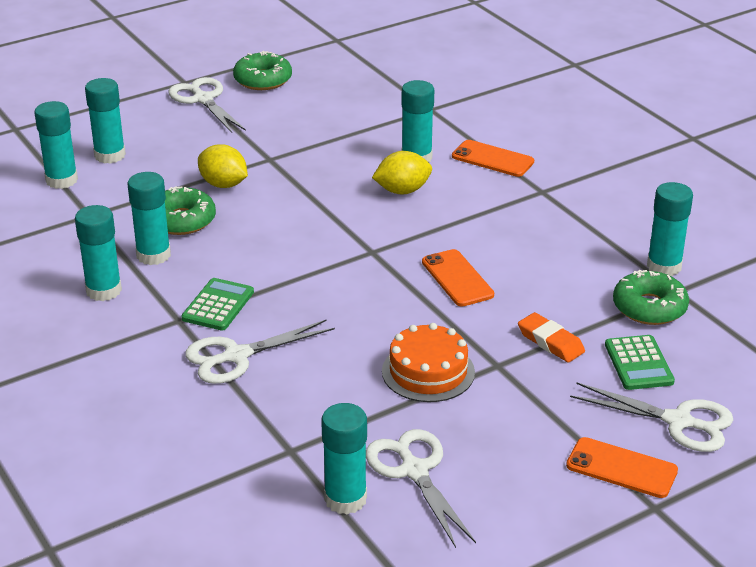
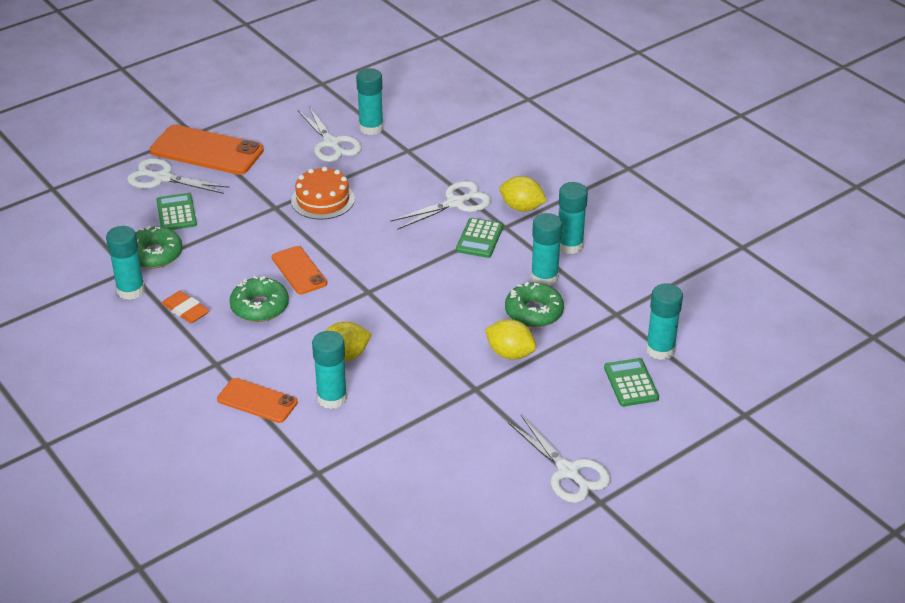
camera: 175 degrees right, 5 degrees up
turquoise glue stick [85,78,126,164] -> green calculator [604,358,659,407]
green donut [233,51,292,90] -> green donut moved to [229,276,289,322]
orange eraser [518,312,585,362] -> orange eraser moved to [162,291,210,323]
orange phone [566,437,678,498] -> orange phone [150,125,264,175], size x1.71
none -> yellow lemon [499,176,547,212]

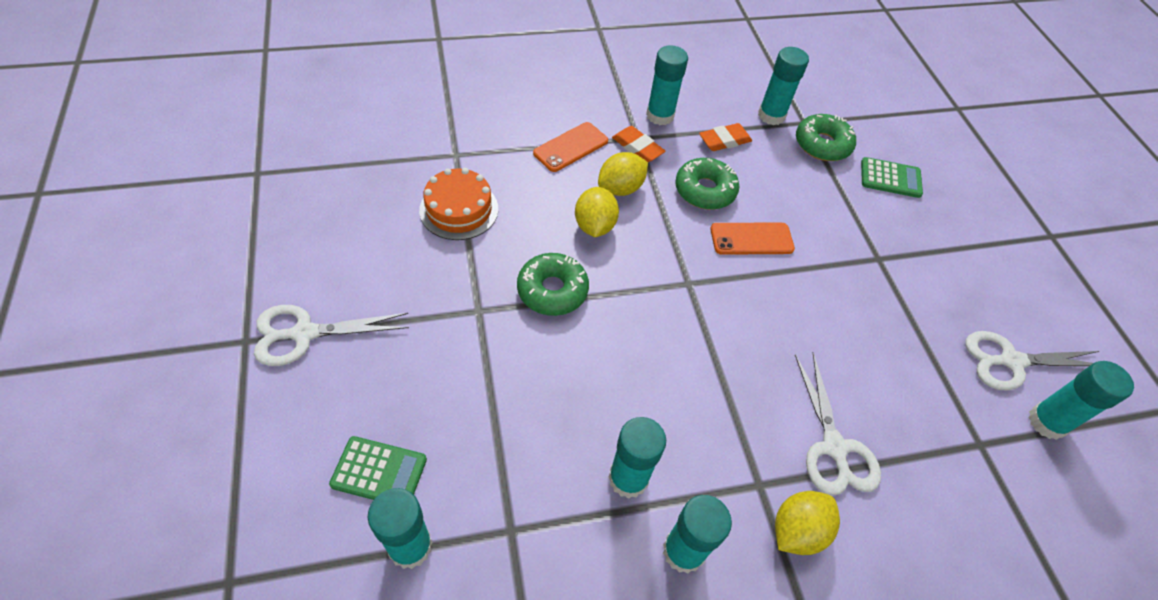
camera: 110 degrees right, 15 degrees up
white scissors [127,158,230,194] -> none
orange phone [150,125,264,175] -> none
orange cake [291,167,355,220] -> orange cake moved to [419,168,498,240]
turquoise glue stick [312,331,347,409] -> turquoise glue stick moved to [646,45,688,125]
green calculator [456,218,503,258] -> none
yellow lemon [485,319,536,360] -> yellow lemon moved to [598,152,648,196]
green donut [505,282,564,327] -> green donut moved to [517,253,589,316]
none -> orange eraser [612,126,665,162]

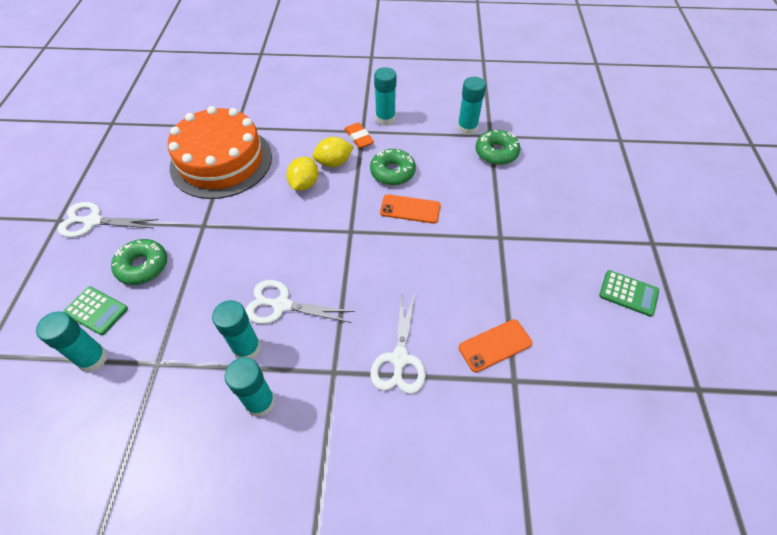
camera: 20 degrees right, 0 degrees up
orange cake [419,168,498,240] -> orange cake [168,106,272,199], size x1.91
green donut [517,253,589,316] -> green donut moved to [111,239,167,285]
orange phone [533,122,608,172] -> orange phone moved to [459,319,532,372]
orange eraser [699,123,752,151] -> none
yellow lemon [775,491,840,555] -> none
green calculator [861,157,923,198] -> green calculator moved to [599,270,659,317]
white scissors [965,331,1099,391] -> white scissors moved to [245,280,355,324]
turquoise glue stick [1028,361,1134,440] -> none

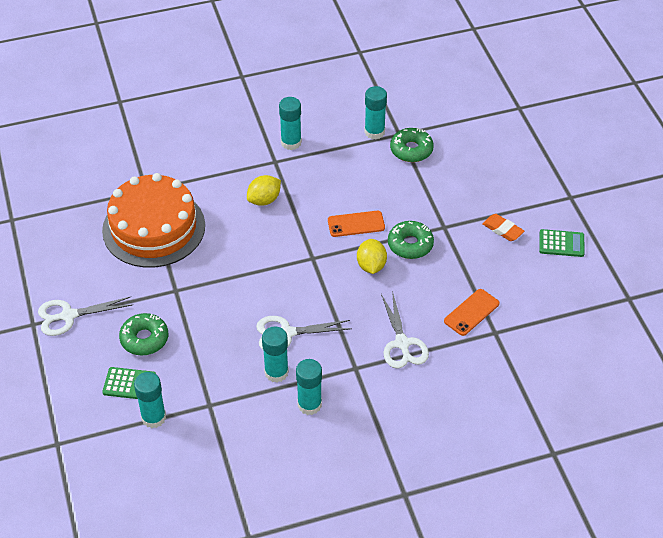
camera: 20 degrees left, 5 degrees down
yellow lemon [286,157,318,191] -> yellow lemon moved to [357,239,387,274]
orange eraser [344,122,374,149] -> orange eraser moved to [482,214,524,241]
green donut [370,149,416,185] -> green donut moved to [388,221,434,259]

